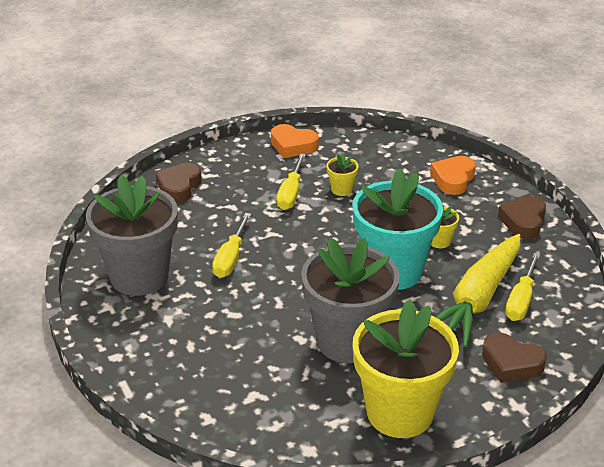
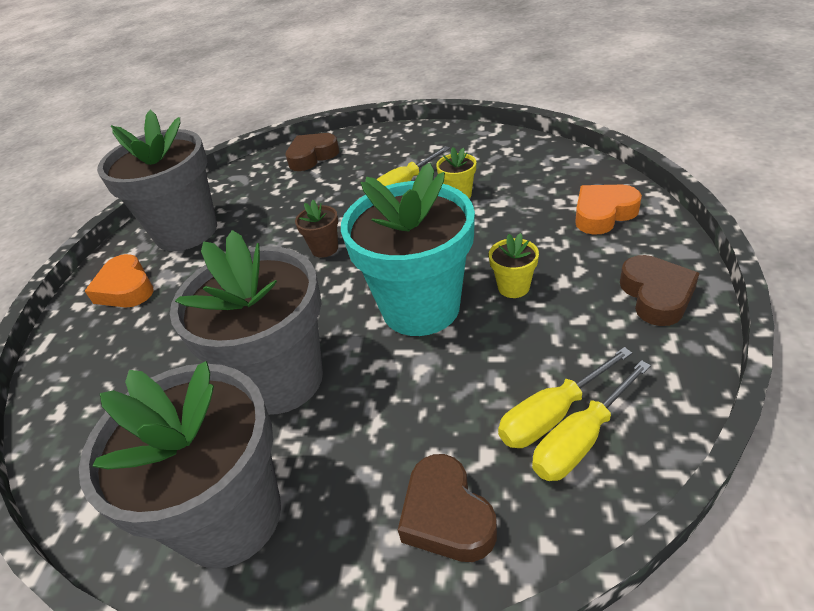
camera: 40 degrees right, 5 degrees up
yellow screwdriver [212,213,251,278] -> yellow screwdriver moved to [532,360,651,481]
orange heart [271,124,319,158] -> orange heart moved to [85,254,154,308]
yellow flower pot [353,299,459,438] -> grey flower pot [79,361,281,569]
yellow carrot [436,234,521,347] -> none
brown heart [498,196,546,239] -> brown heart turned 120 degrees clockwise [620,255,700,326]
none -> brown flower pot [295,200,338,258]

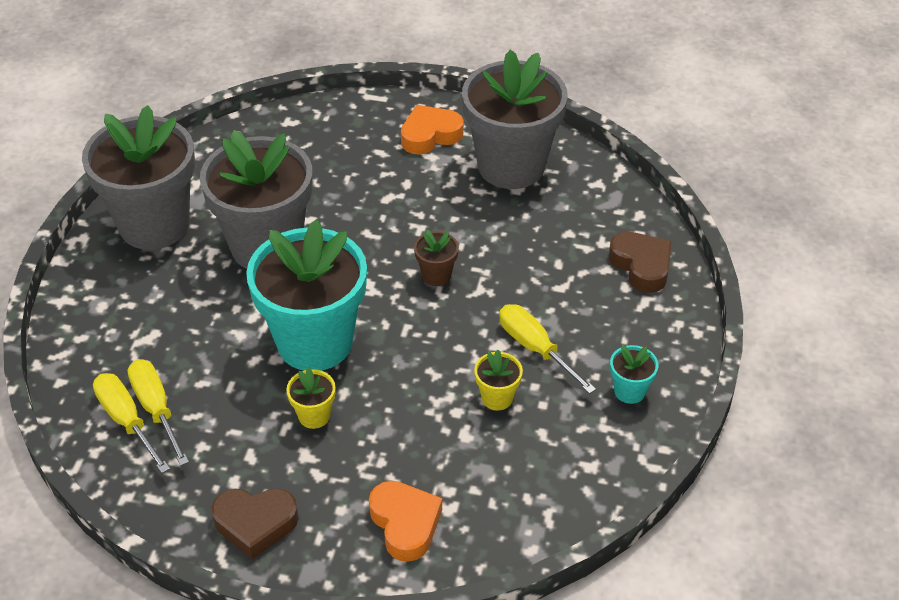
camera: 90 degrees right, 5 degrees up
brown heart [398,454,497,562] -> none
none -> turquoise flower pot [610,345,658,404]

